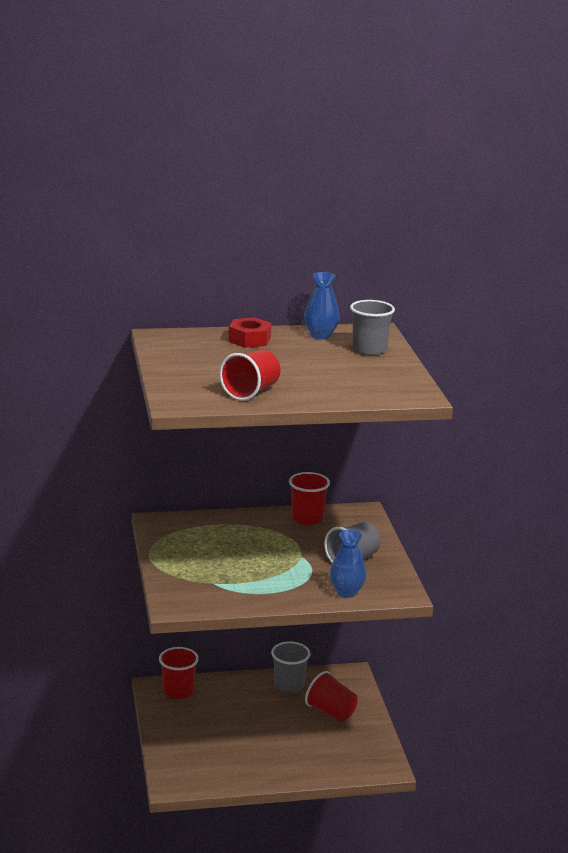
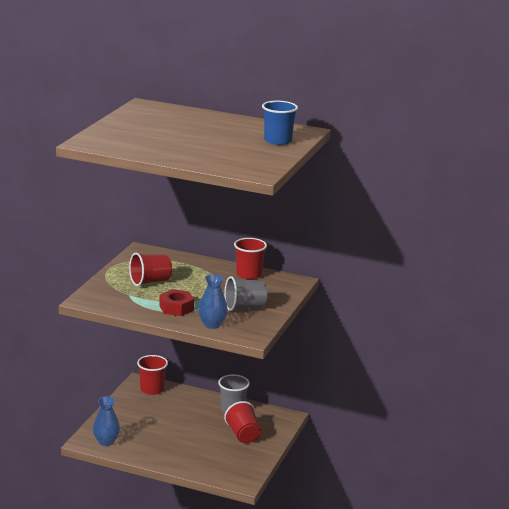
camera: 30 degrees right, 0 degrees up
red cup [219,350,281,401] -> red cup moved to [129,253,172,286]
red nut [228,317,271,348] -> red nut moved to [159,289,194,316]
blue vase [304,272,340,339] -> blue vase moved to [93,396,120,446]
grey cup [350,300,395,355] -> blue cup [262,101,298,145]

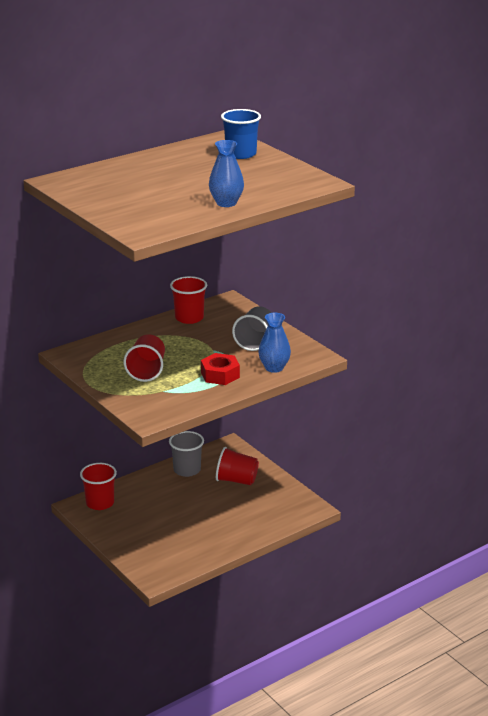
camera: 55 degrees left, 5 degrees up
blue vase [93,396,120,446] -> blue vase moved to [209,140,244,207]

